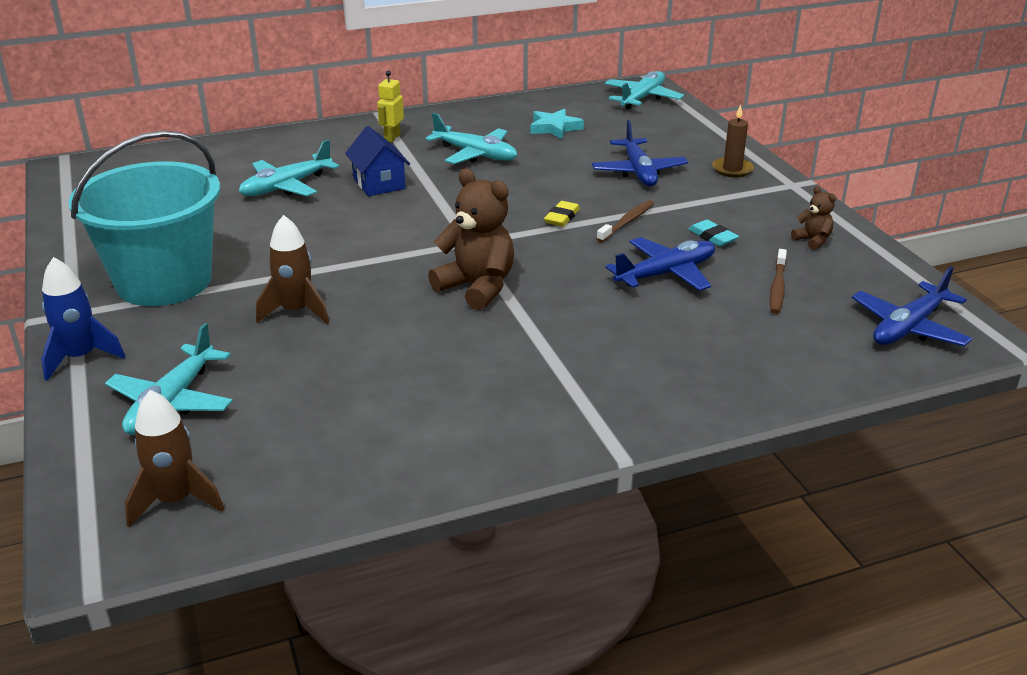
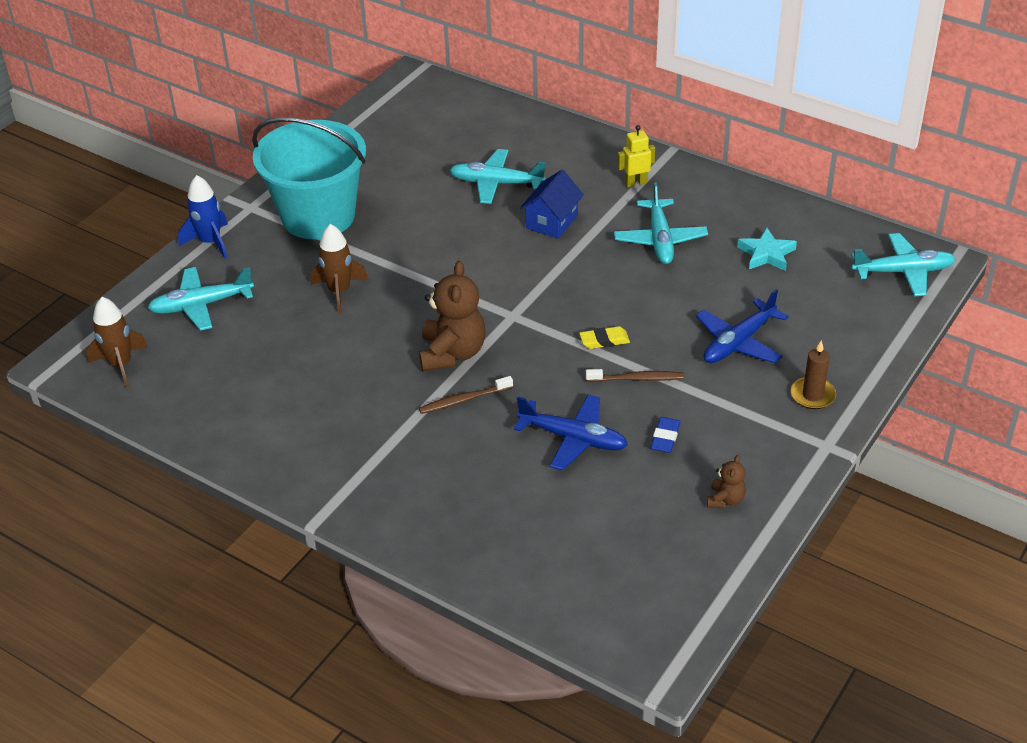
camera: 55 degrees right, 10 degrees up
turquoise eraser [688,220,739,246] -> blue eraser [650,417,681,453]
brown toothbrush [770,249,787,314] -> brown toothbrush moved to [419,376,513,414]
blue plane [852,267,972,346] -> none

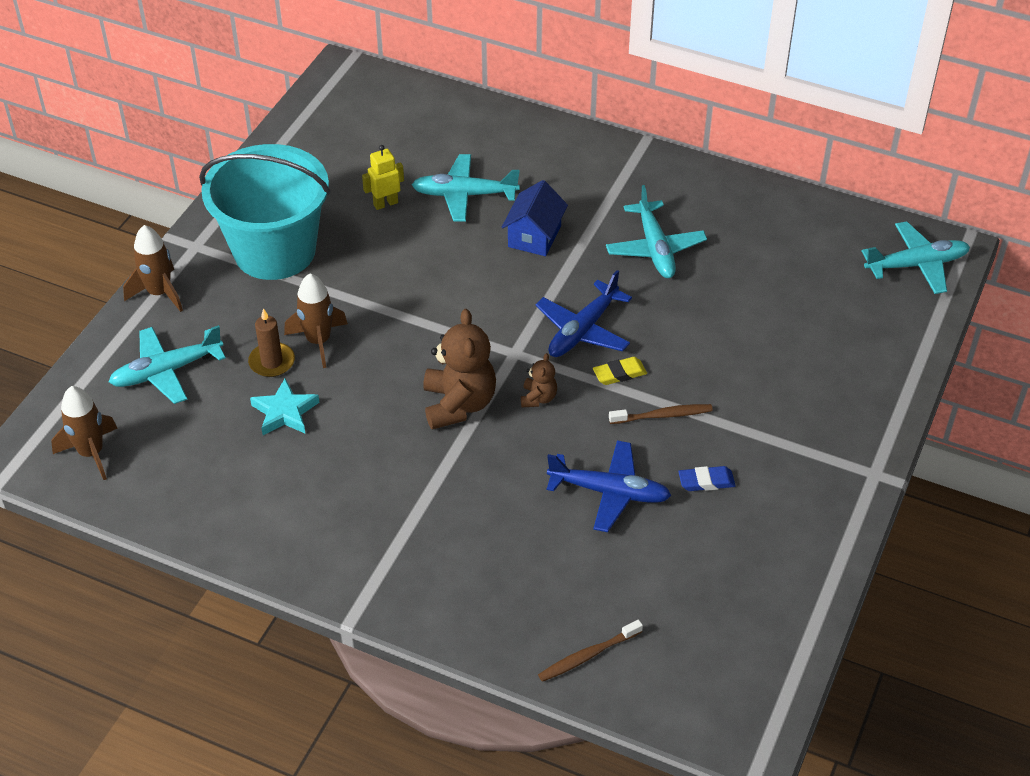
camera: 10 degrees left, 5 degrees up
blue rocket [178,175,228,259] -> brown rocket [123,225,183,312]
brown toothbrush [419,376,513,414] -> brown toothbrush moved to [538,620,643,682]
yellow robot [617,125,655,187] -> yellow robot moved to [362,145,404,210]
blue eraser [650,417,681,453] -> blue eraser turned 75 degrees clockwise [678,466,736,491]
blue plane [696,289,789,363] -> blue plane moved to [536,270,632,357]
brown teddy bear [707,455,746,508] -> brown teddy bear moved to [521,353,557,407]
turquoise star [737,228,797,271] -> turquoise star moved to [250,379,320,435]
brown candle [791,340,836,409] -> brown candle moved to [248,308,295,377]

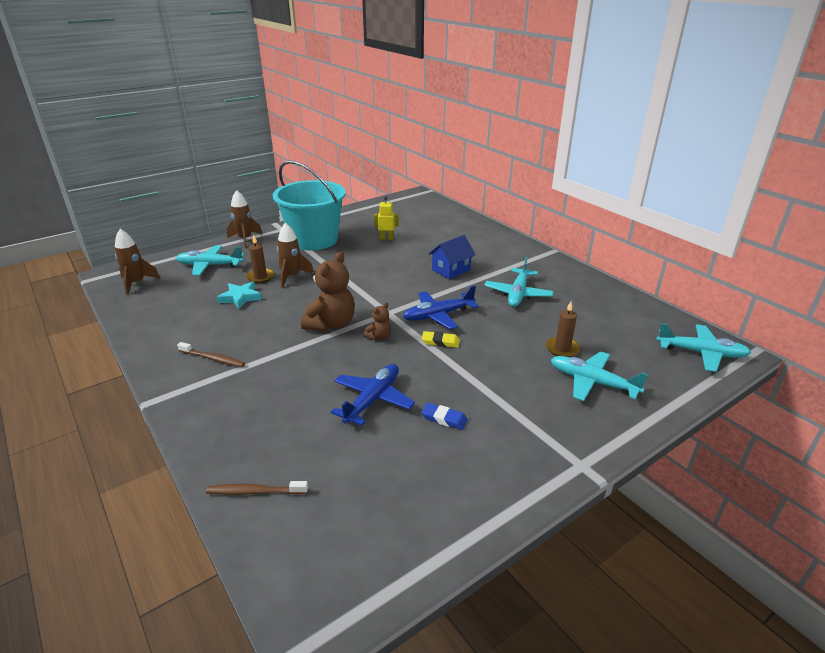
camera: 30 degrees right, 15 degrees down
turquoise plane [412,154,520,222] -> turquoise plane moved to [551,351,648,401]
blue plane [547,440,672,532] -> blue plane turned 105 degrees counterclockwise [331,364,415,425]
brown toothbrush [609,404,713,424] -> brown toothbrush moved to [177,342,245,367]
none -> brown candle [546,302,580,357]

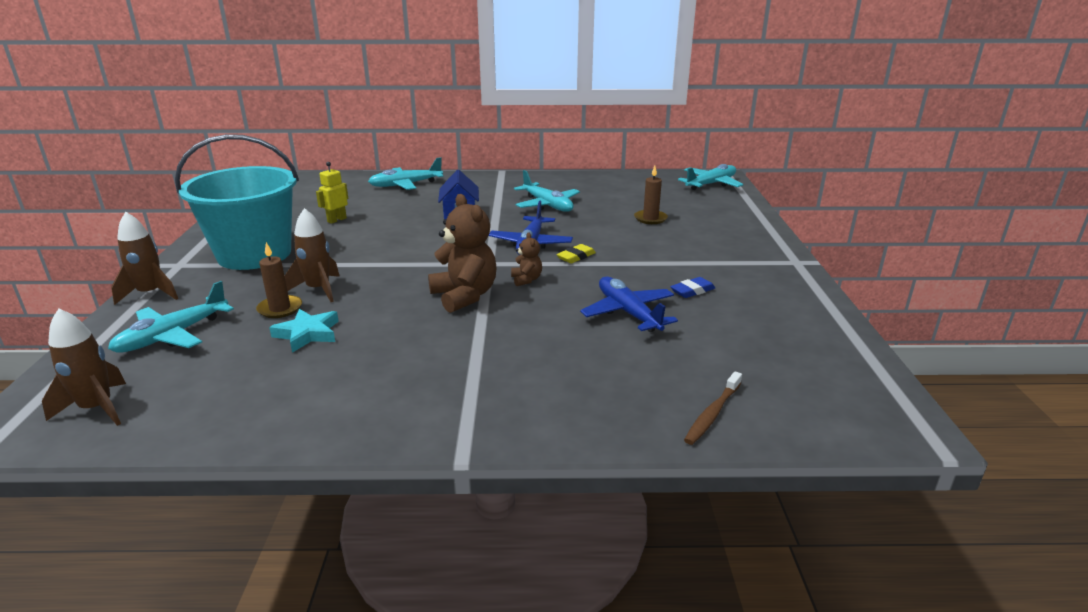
camera: 55 degrees left, 5 degrees down
brown toothbrush [177,342,245,367] -> none
turquoise plane [551,351,648,401] -> turquoise plane moved to [368,157,443,190]

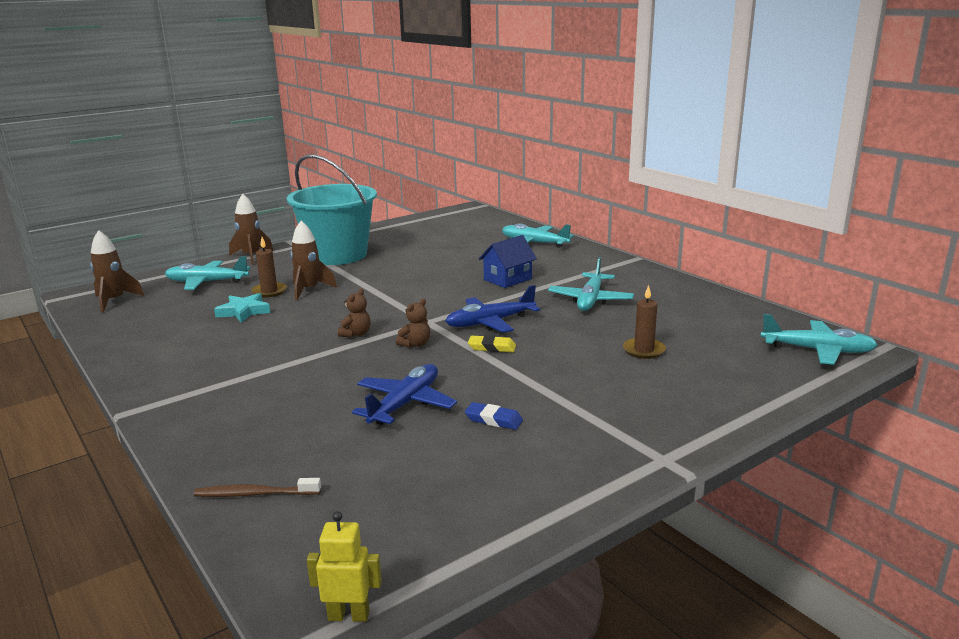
camera: 55 degrees right, 5 degrees down
yellow robot [316,162,348,224] -> yellow robot moved to [307,511,382,622]
brown teddy bear [428,194,497,313] -> brown teddy bear [338,289,371,337], size x0.49

